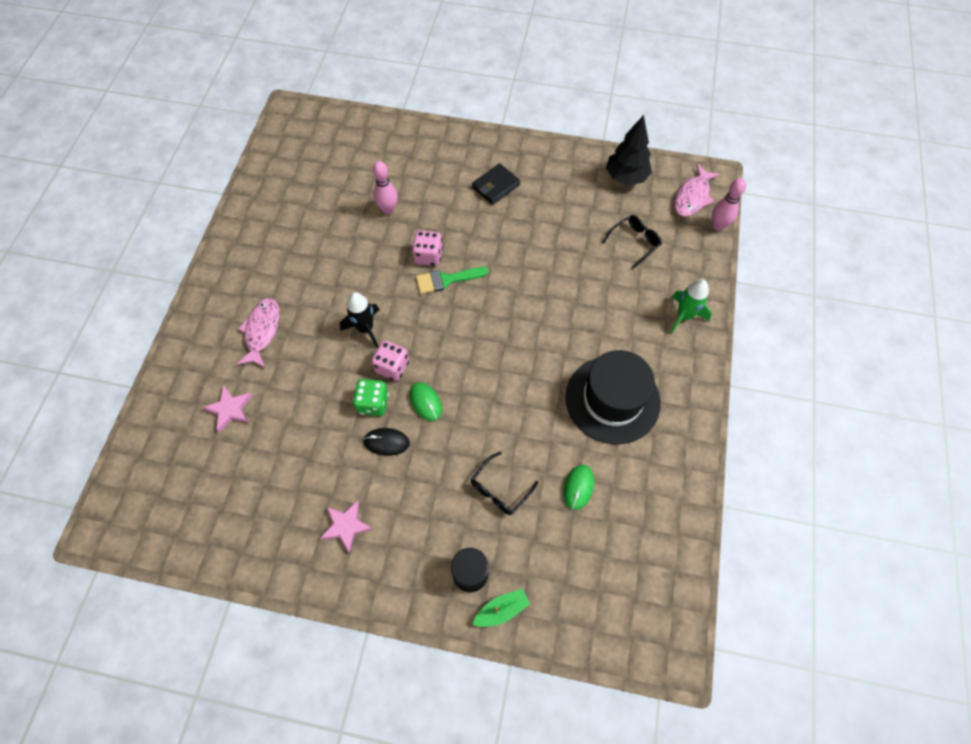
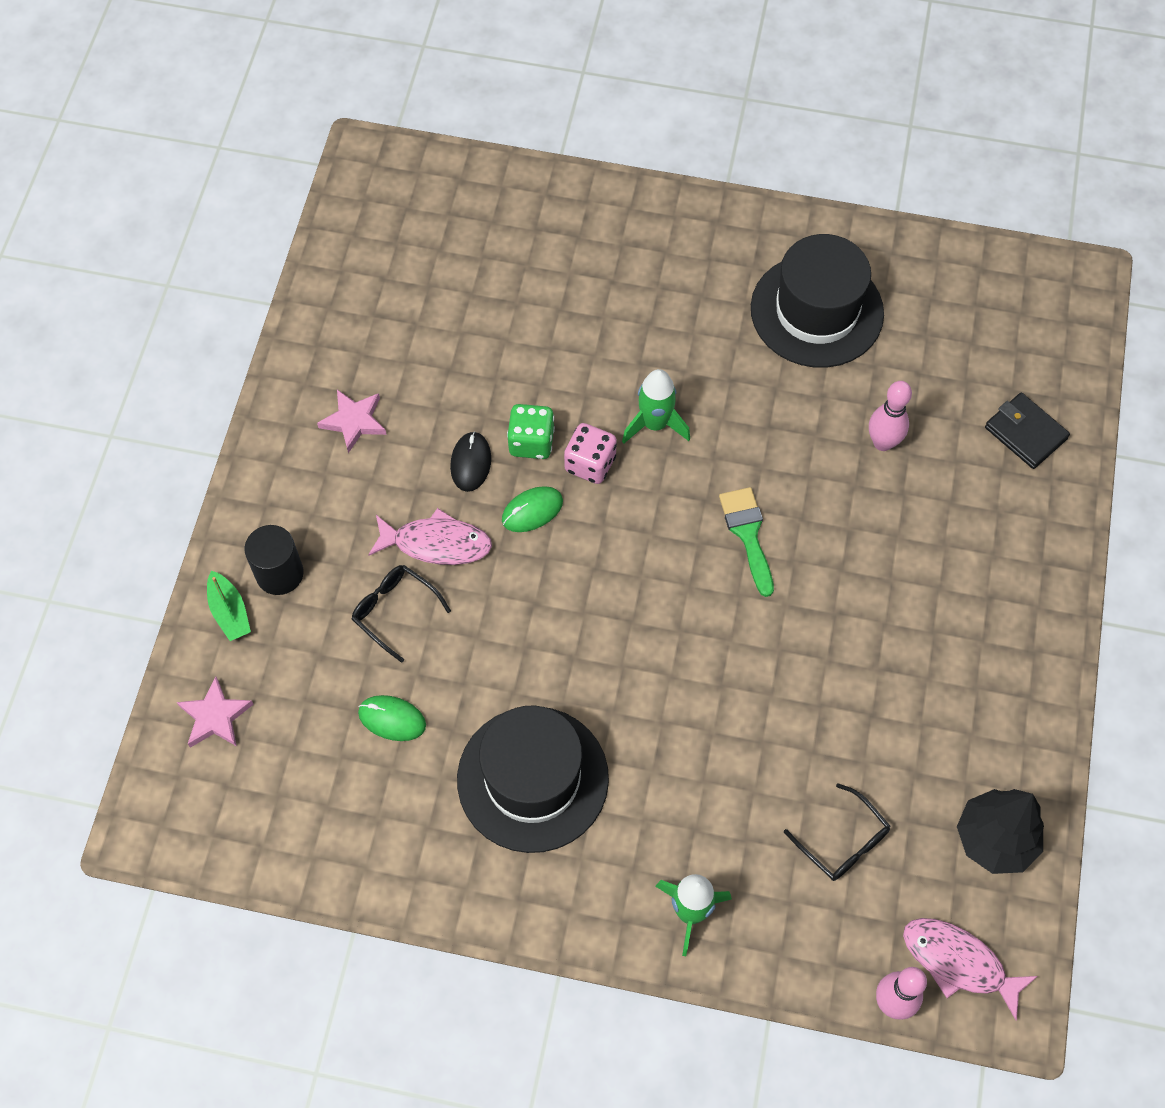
camera: 90 degrees right, 0 degrees up
pink star [203,385,252,432] -> pink star moved to [177,677,254,748]
pink fish [236,298,280,368] -> pink fish moved to [368,508,492,565]
black rocket [340,292,379,348] -> green rocket [622,369,690,443]
pink dice [412,231,443,266] -> none
black wallet [472,163,520,205] -> black wallet moved to [985,393,1070,469]
none -> black hat [751,234,884,368]

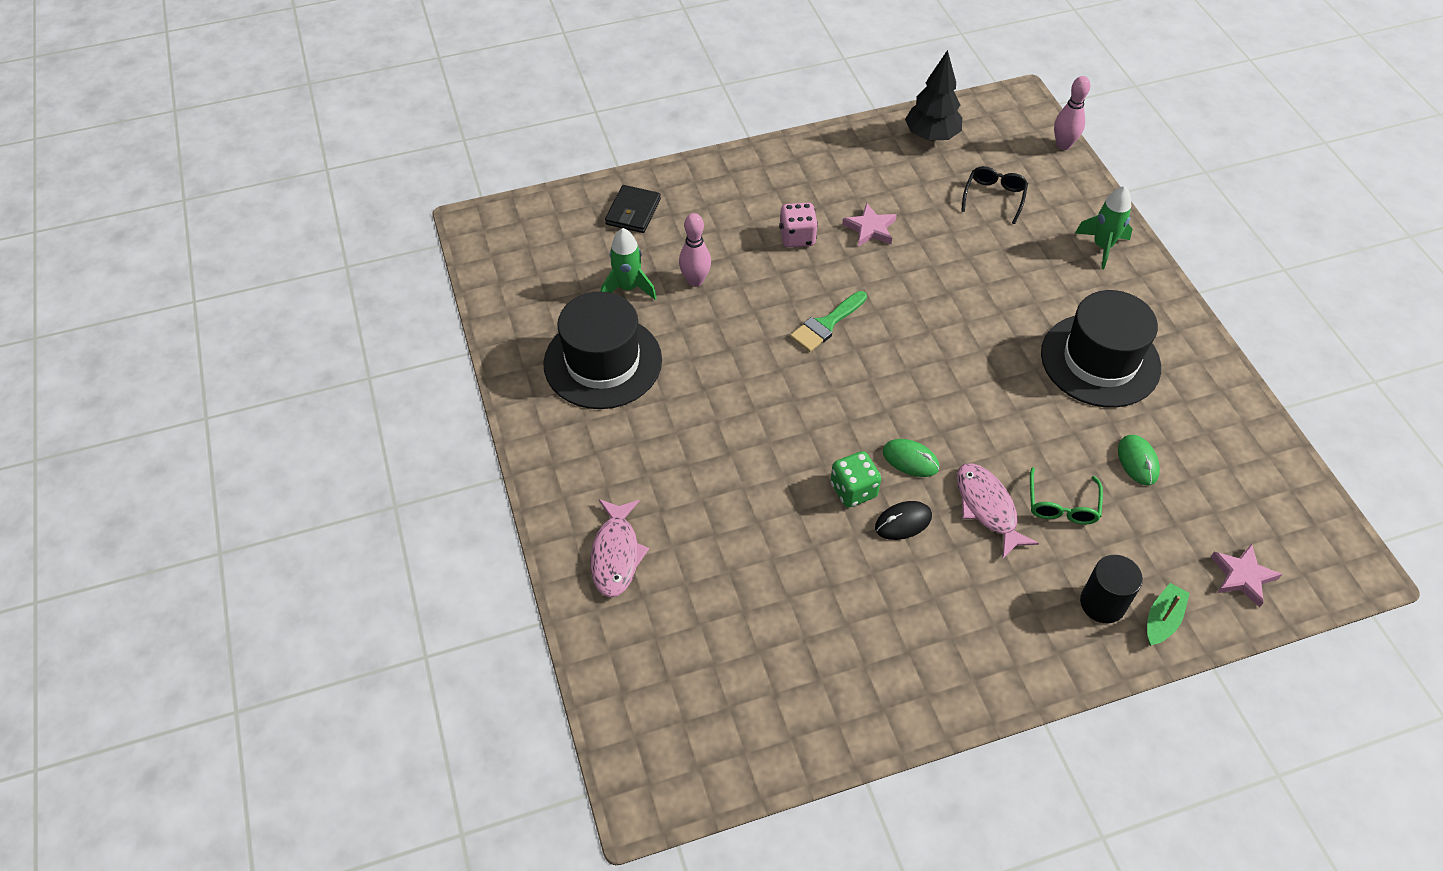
camera: 120 degrees left, 10 degrees down
pink star [317,390,387,453] -> pink star moved to [842,203,897,247]
black glasses [352,565,451,663] -> green glasses [1030,467,1103,525]
pink dice [564,423,617,484] -> pink dice moved to [779,203,818,247]
green rocket [622,369,690,443] -> green rocket moved to [601,228,657,300]
pink fish [903,918,1038,1020] -> pink fish moved to [590,499,649,597]

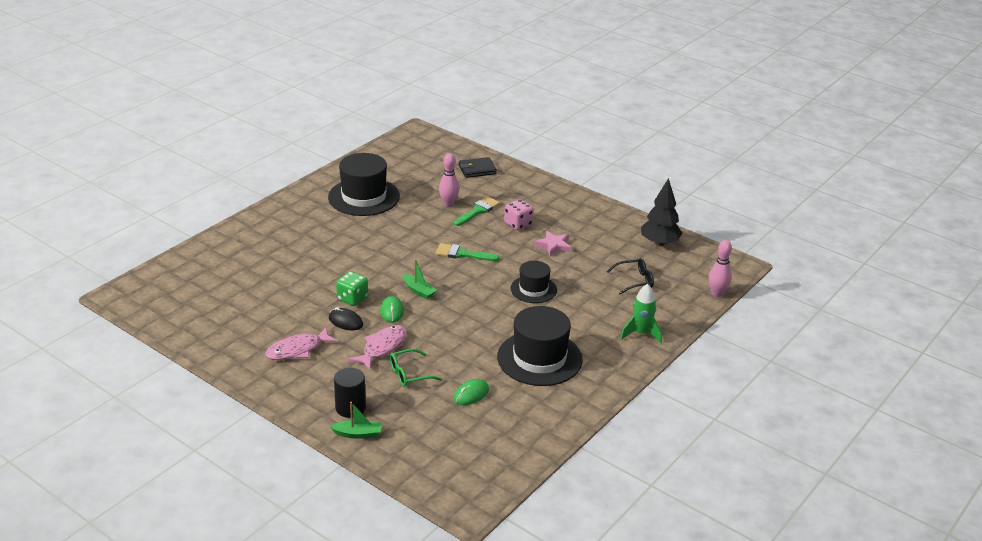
camera: 55 degrees right, 20 degrees down
pink fish [590,499,649,597] -> pink fish moved to [265,327,338,360]
green rocket [601,228,657,300] -> none
pink star [1211,544,1282,607] -> none
none -> green boat [403,259,437,299]
none -> green brush [454,196,500,226]
none -> black hat [510,261,557,303]

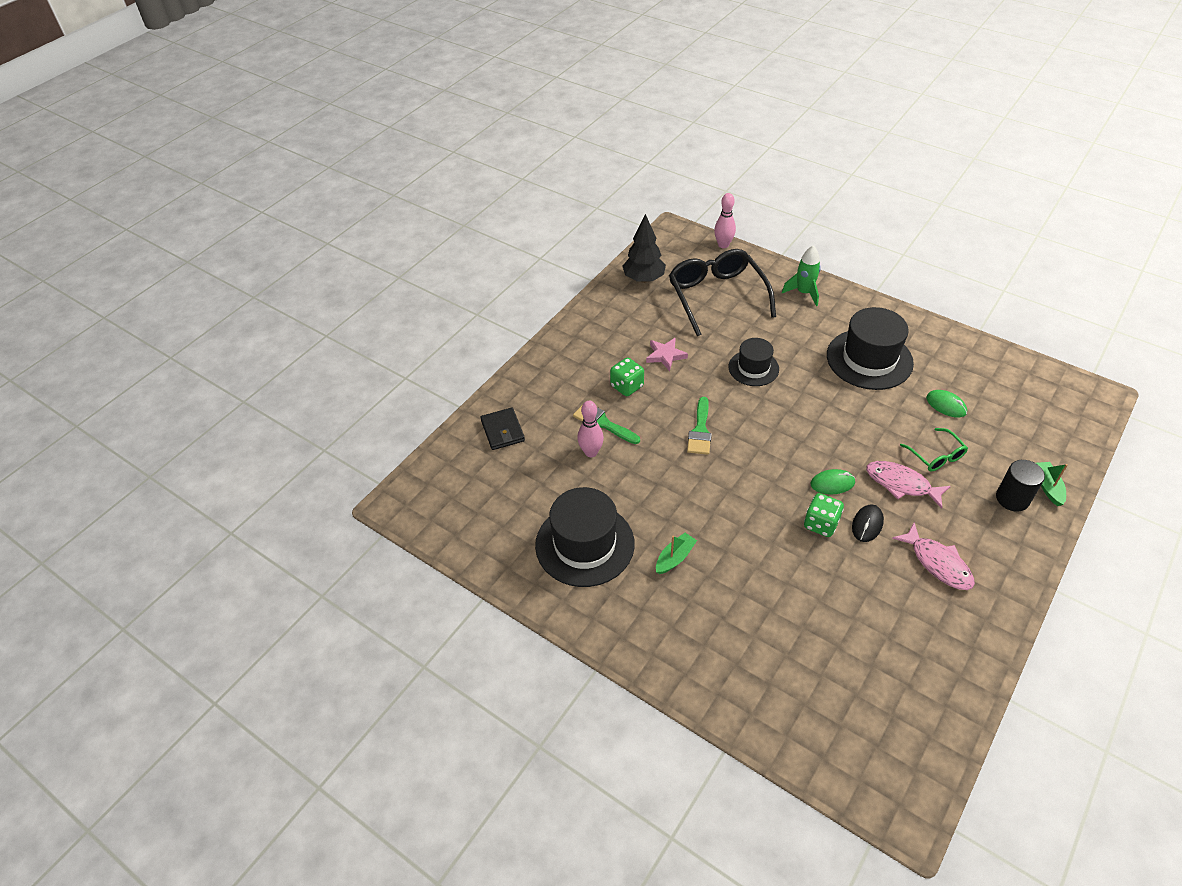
camera: 90 degrees left, 15 degrees up
green boat [403,259,437,299] -> green boat moved to [656,533,697,574]
pink dice [504,199,533,230] -> green dice [610,357,644,396]
black glasses [607,258,654,294] -> black glasses [669,249,776,336], size x2.09

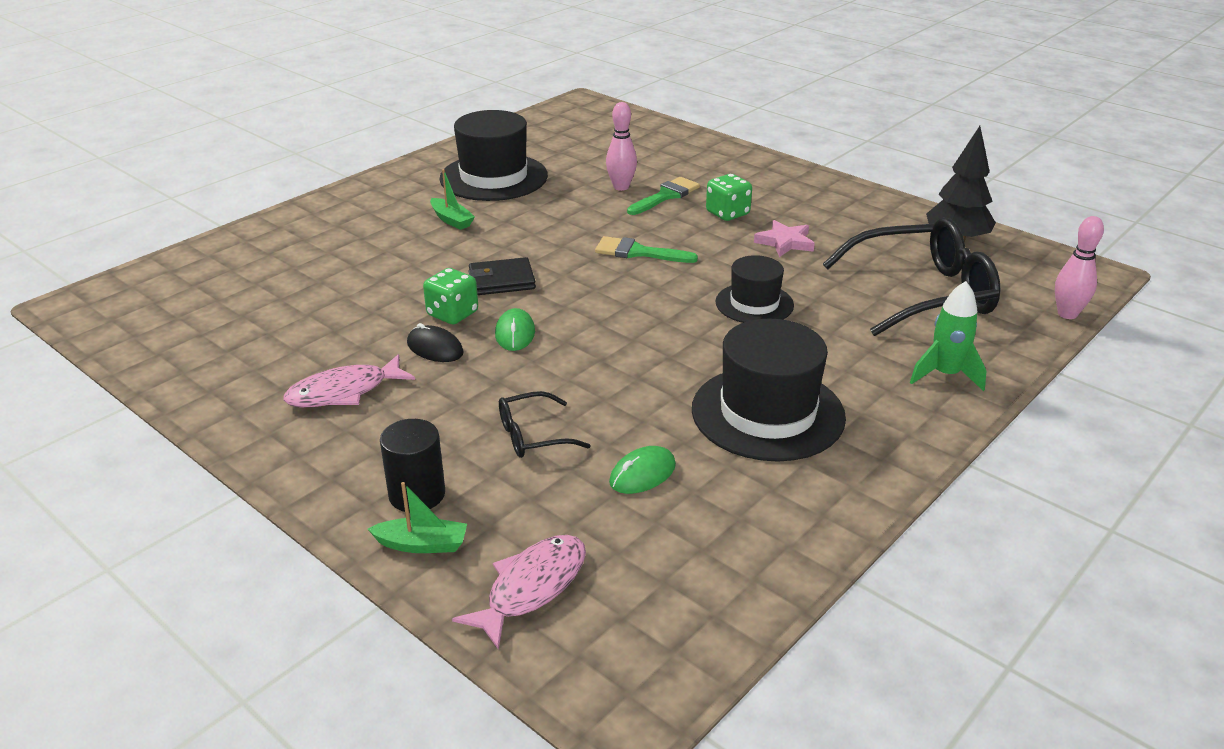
camera: 95 degrees right, 15 degrees down
black wallet [480,408,525,450] -> black wallet moved to [468,257,536,295]
pink fish [866,461,951,509] -> pink fish moved to [452,535,586,650]
green glasses [900,428,968,472] -> black glasses [499,391,591,458]

